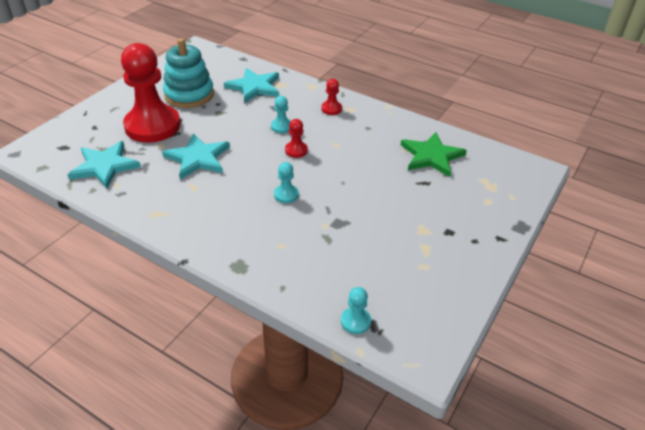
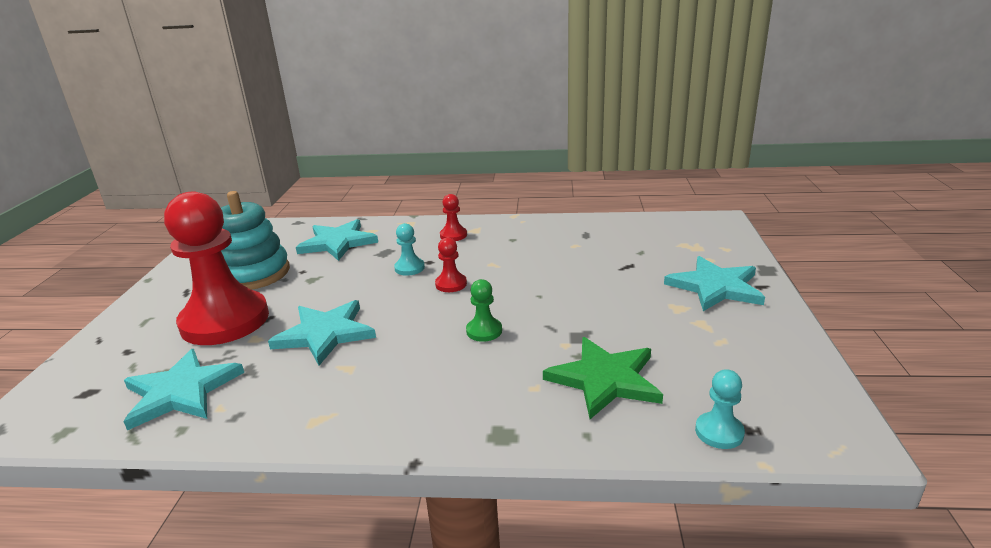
camera: 25 degrees left, 15 degrees down
turquoise pawn [274,162,299,203] -> green pawn [466,279,502,342]
green star [401,132,467,177] -> green star moved to [543,337,663,419]
none -> turquoise star [664,256,765,311]

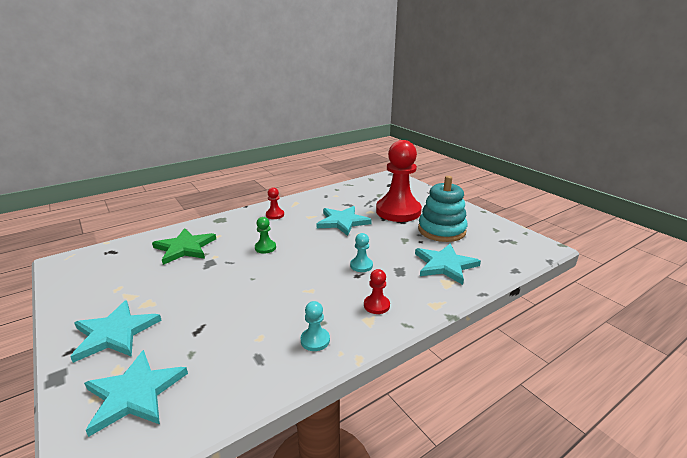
camera: 140 degrees right, 0 degrees up
turquoise star [123,349,244,431] -> turquoise star moved to [84,350,188,437]
red pawn [435,237,467,292] -> red pawn moved to [266,187,284,219]
turquoise pawn [695,369,745,449] -> turquoise pawn moved to [301,301,330,351]

